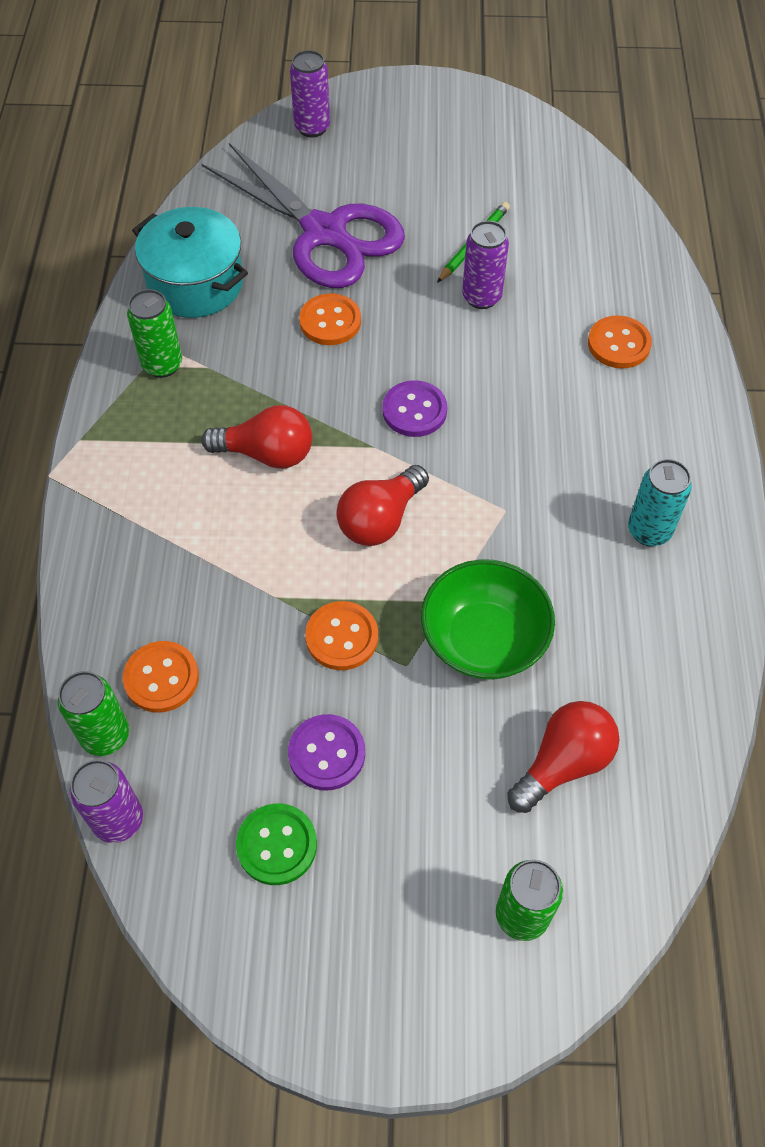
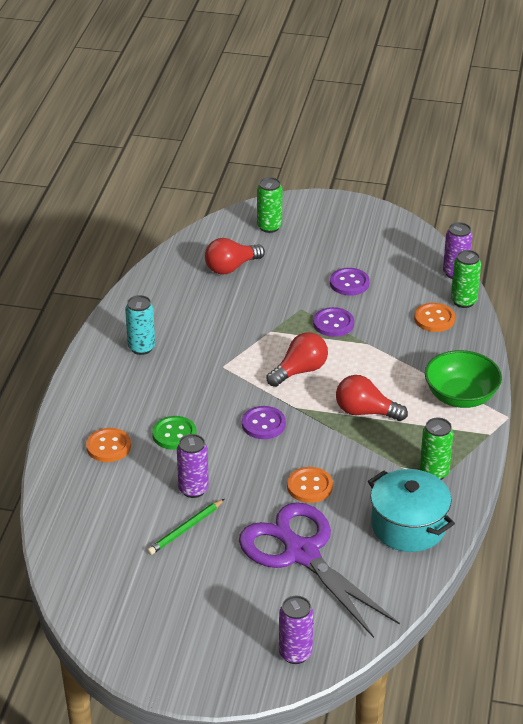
camera: 170 degrees left, 20 degrees down
green button [236,803,317,885] -> green button moved to [152,416,196,450]
orange button [305,601,378,670] -> purple button [313,307,354,337]
green bowl [421,559,555,680] -> green bowl moved to [425,350,502,408]

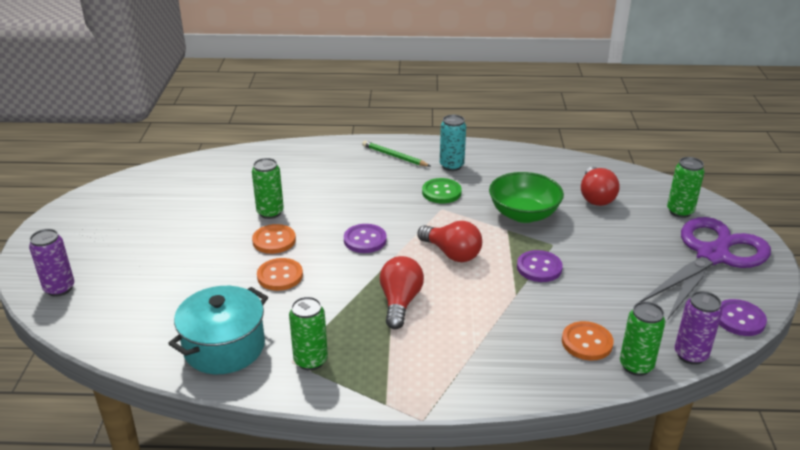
camera: 80 degrees right, 5 degrees down
orange button [86,428,131,462] -> orange button moved to [252,224,296,254]
green pencil [147,499,224,555] -> green pencil moved to [362,141,430,166]
green button [152,416,196,450] -> green button moved to [422,178,462,203]
purple can [177,434,209,498] -> green can [252,158,284,219]
red light bulb [205,238,265,275] -> red light bulb turned 135 degrees counterclockwise [581,167,620,206]
purple scissors [239,502,400,638] -> purple scissors moved to [639,217,771,319]
purple button [330,268,370,296] -> purple button moved to [719,299,767,336]
green bowl [425,350,502,408] -> green bowl moved to [489,172,564,223]

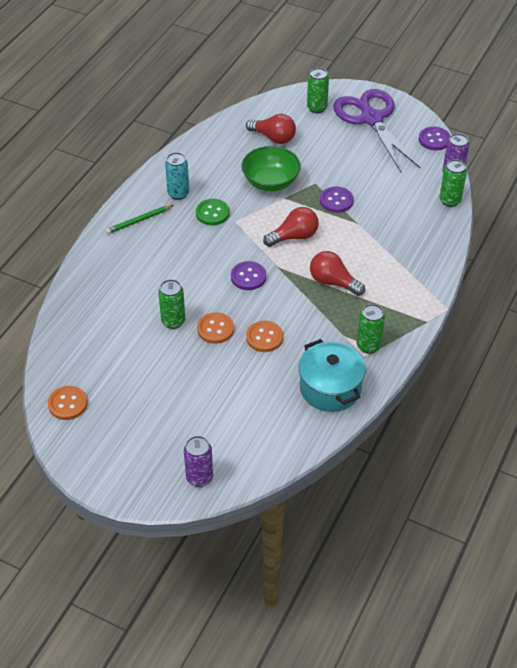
camera: 65 degrees left, 15 degrees up
orange button [562,321,614,360] -> orange button moved to [48,386,88,420]

